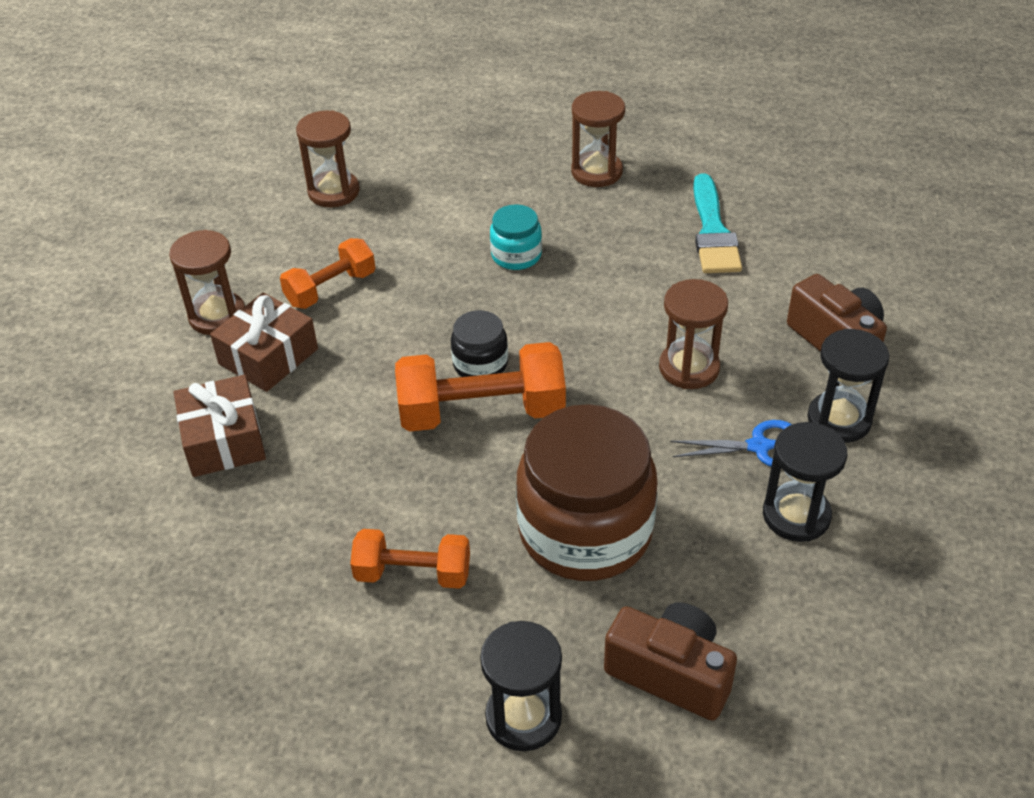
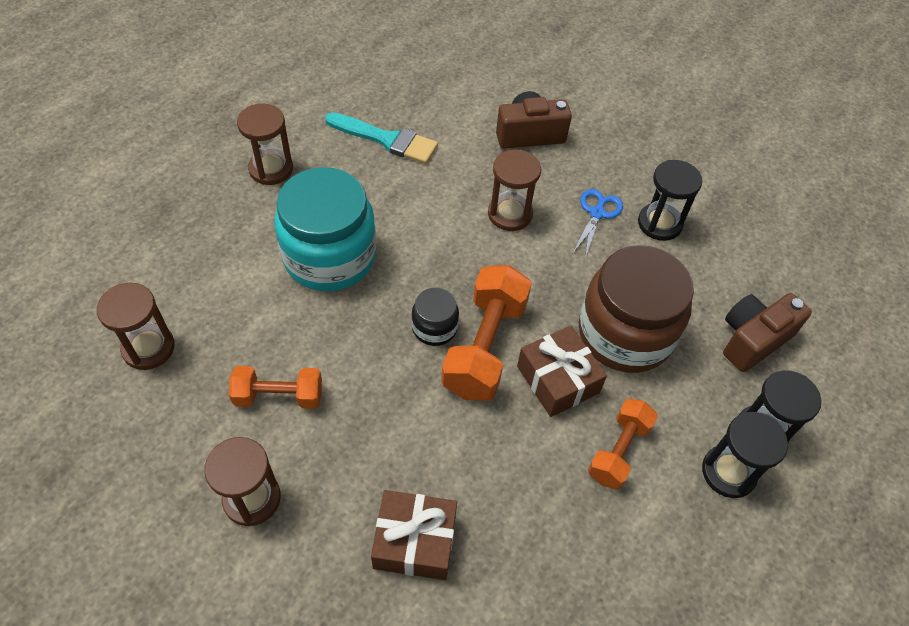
camera: 70 degrees left, 10 degrees up
brown gift [210,293,318,392] -> brown gift moved to [517,326,607,417]
orange dumbbell [280,238,375,309] -> orange dumbbell turned 75 degrees counterclockwise [229,366,322,409]
turquoise jar [490,204,542,270] -> turquoise jar [274,167,376,291], size x2.14
black hourglass [807,329,889,443] -> black hourglass moved to [702,412,788,498]

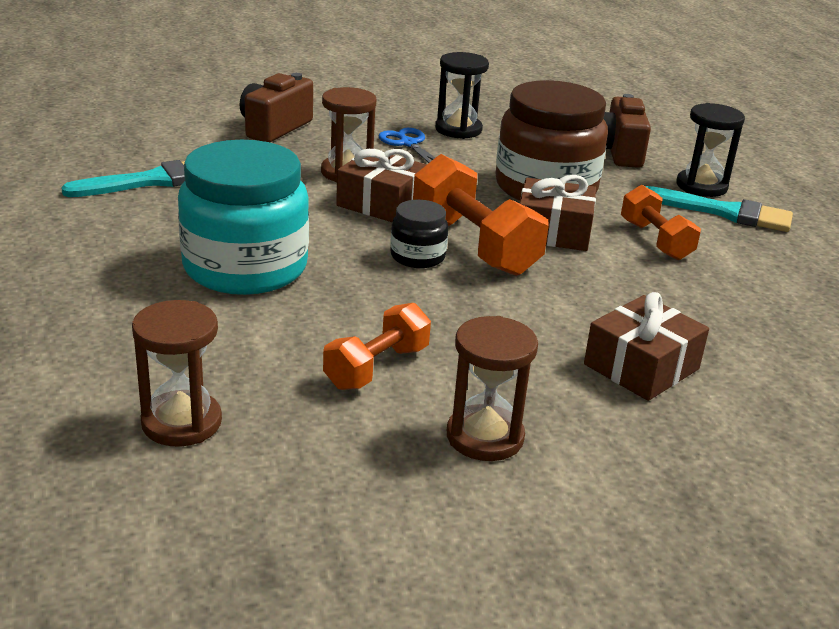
camera: 50 degrees left, 25 degrees down
brown hourglass [237,104,293,185] -> none
black hourglass [702,412,788,498] -> turquoise brush [645,186,793,232]
none -> brown gift [336,149,427,222]

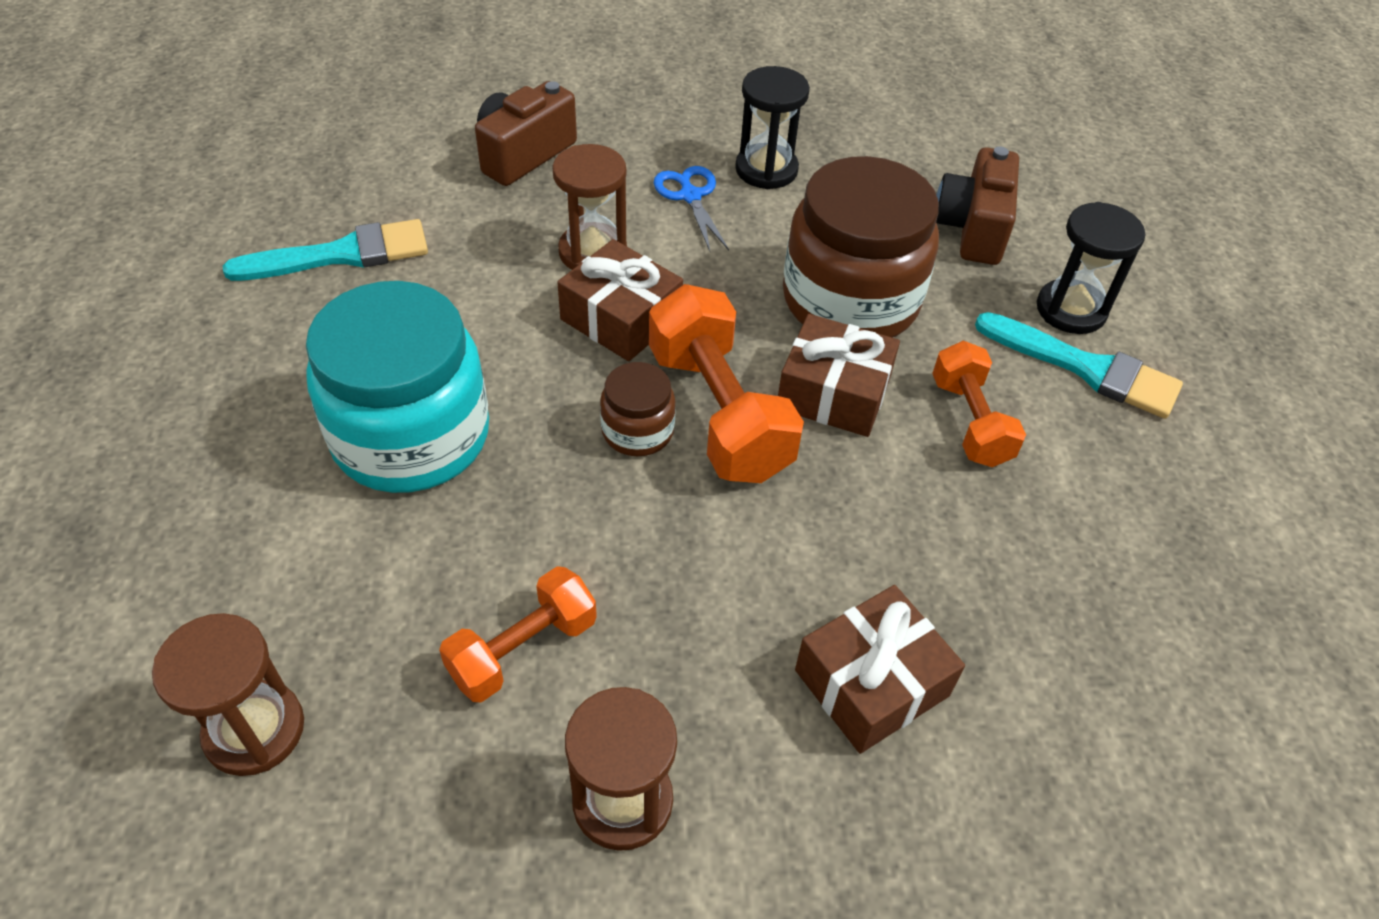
camera: 10 degrees right, 20 degrees up
black jar [390,200,448,268] -> brown jar [600,362,676,456]

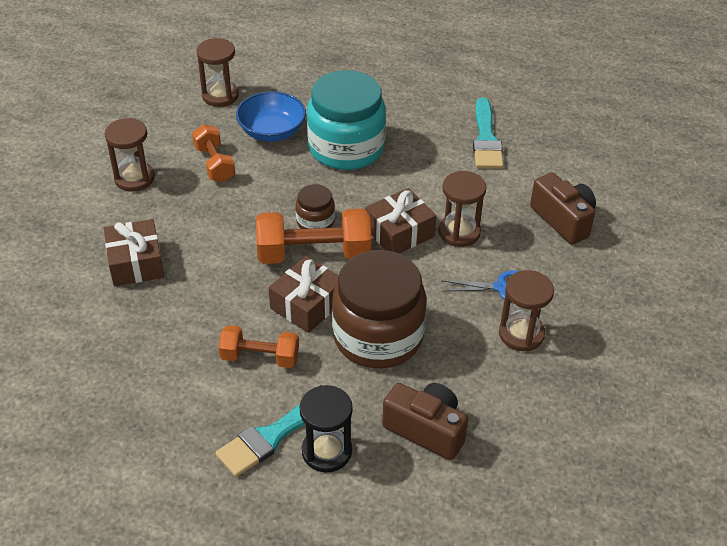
camera: 110 degrees right, 5 degrees down
black hourglass [735,66,810,189] -> brown hourglass [499,270,554,351]
none -> blue bowl [236,91,306,142]

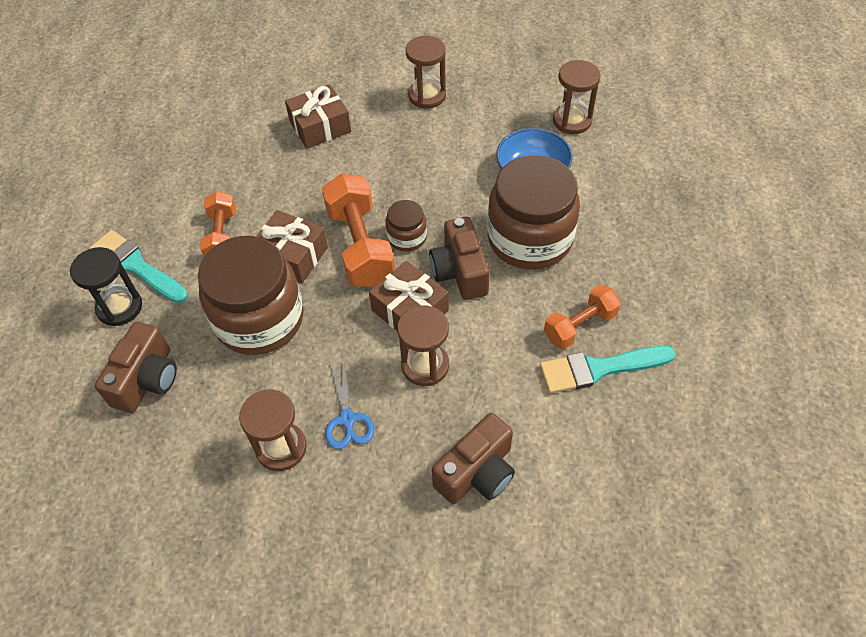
camera: 80 degrees right, 10 degrees up
orange dumbbell [192,124,235,182] -> orange dumbbell moved to [544,285,621,349]
turquoise jar [307,70,386,170] -> brown jar [487,155,580,269]
none -> brown camera [429,217,490,300]

